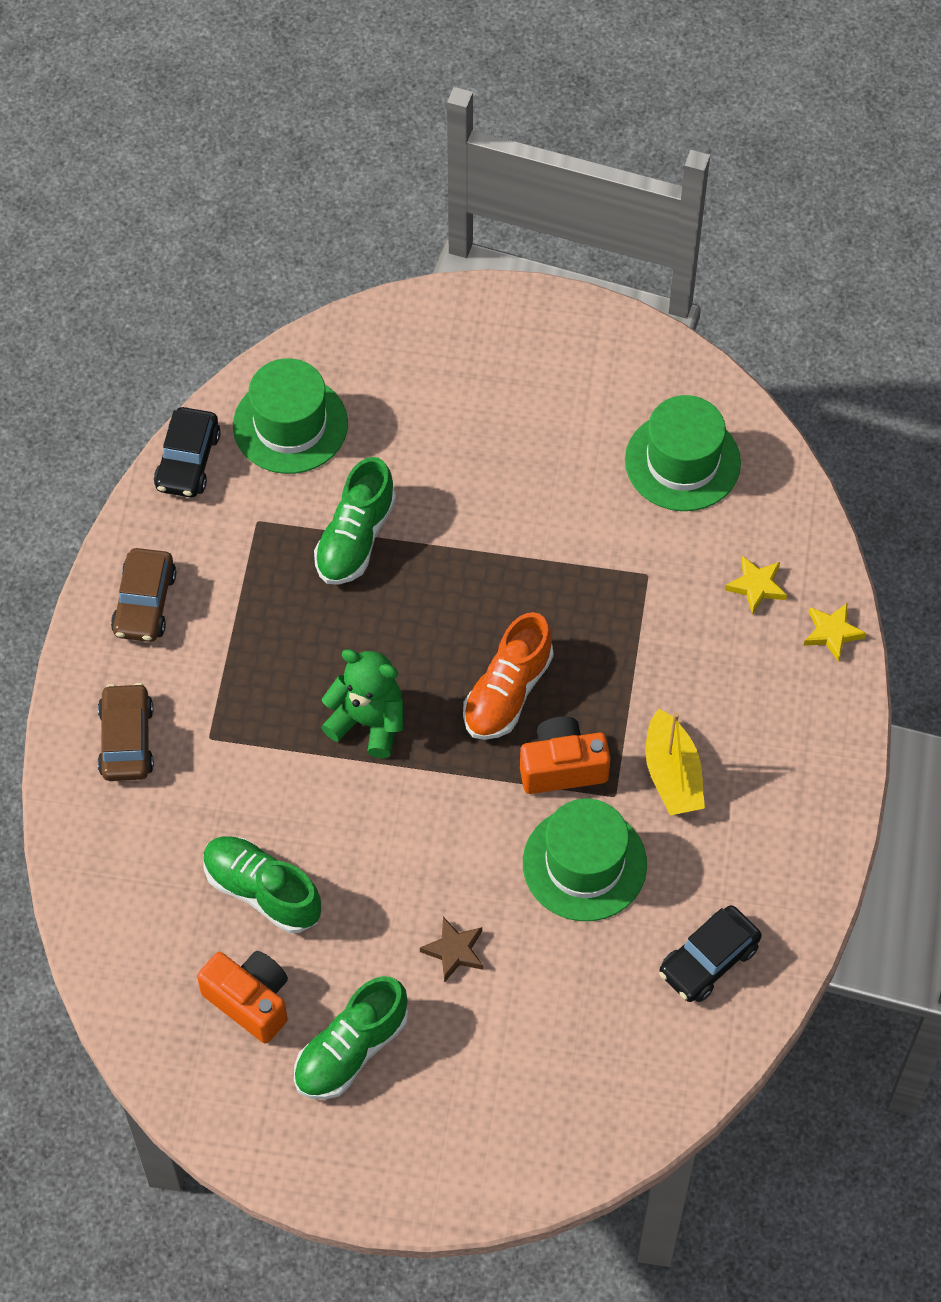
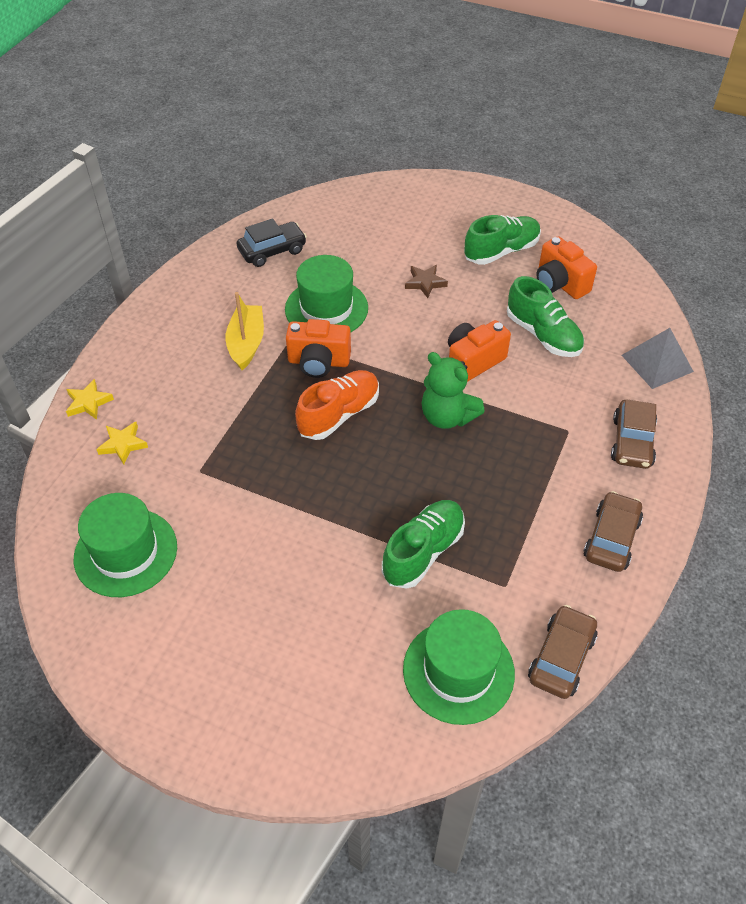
camera: 165 degrees left, 10 degrees down
black car [154,407,221,498] -> brown car [528,605,598,699]
none -> orange camera [448,320,511,382]
none -> grey pyramid [622,328,694,389]

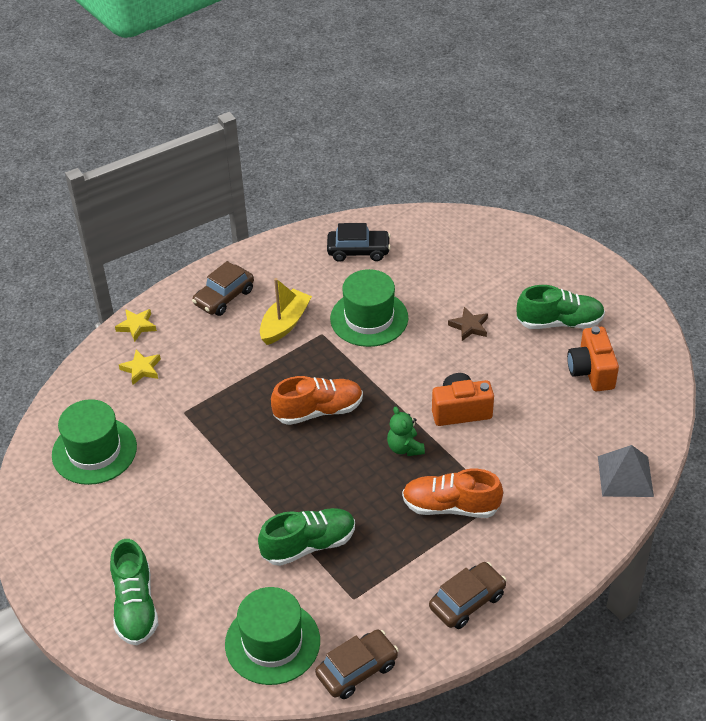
camera: 30 degrees right, 5 degrees down
orange camera [286,319,351,378] -> none
green teddy bear [422,352,485,429] -> green teddy bear [387,407,425,456], size x0.66
green shoe [507,276,584,357] -> green shoe moved to [110,539,158,645]
brown car [611,399,657,469] -> brown car moved to [192,261,254,316]
none -> orange shoe [402,469,503,518]

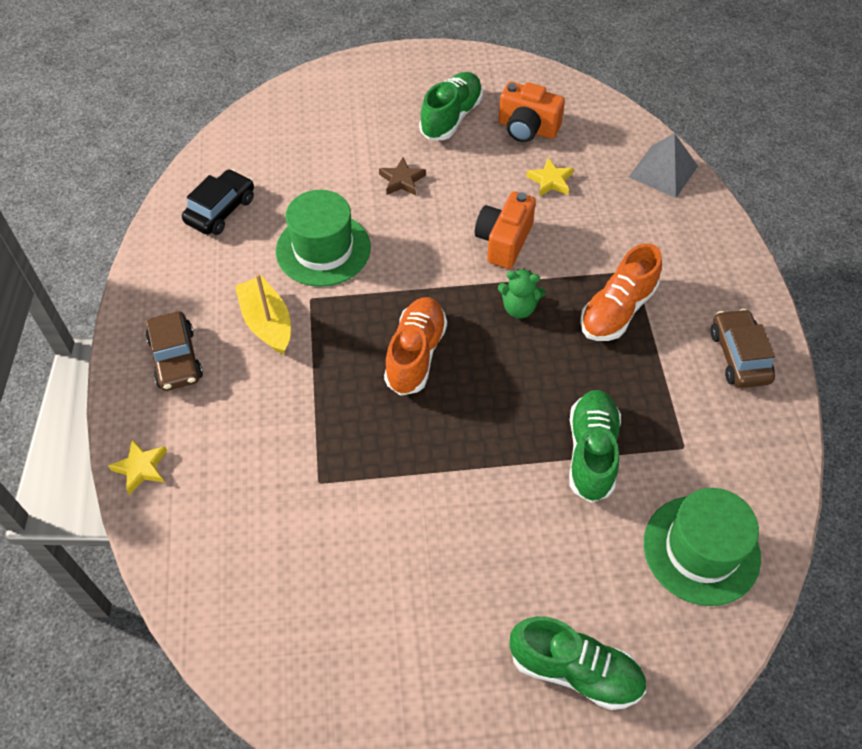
camera: 60 degrees left, 10 degrees up
green hat [52,399,137,485] -> none
yellow star [119,349,161,385] -> yellow star moved to [526,158,574,197]
brown car [315,630,399,699] -> none

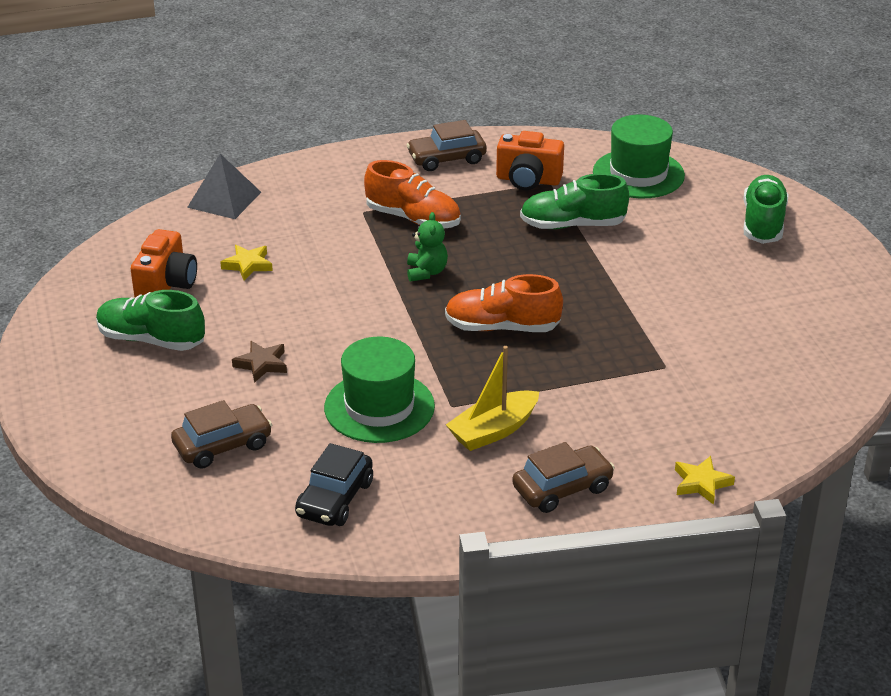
camera: 100 degrees left, 20 degrees down
black car [182,169,254,235] -> black car turned 90 degrees counterclockwise [295,443,373,526]
orange camera [475,191,536,269] -> orange camera moved to [496,131,564,190]
none -> brown car [171,400,272,469]

